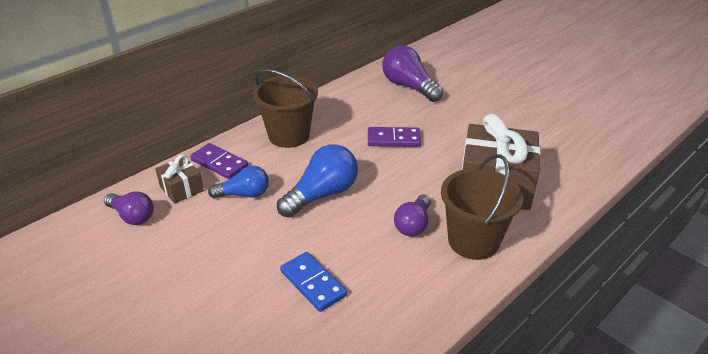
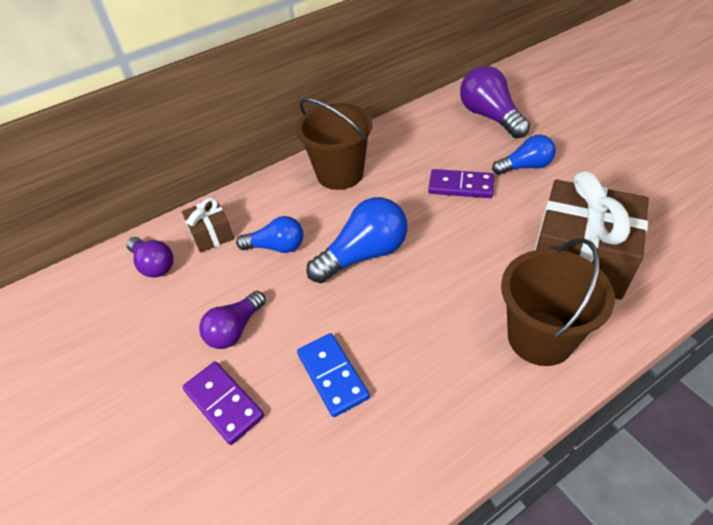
camera: 15 degrees right, 10 degrees up
purple domino [190,143,248,179] -> purple domino moved to [182,361,264,445]
purple light bulb [394,194,431,236] -> purple light bulb moved to [199,291,266,349]
none -> blue light bulb [492,134,556,175]

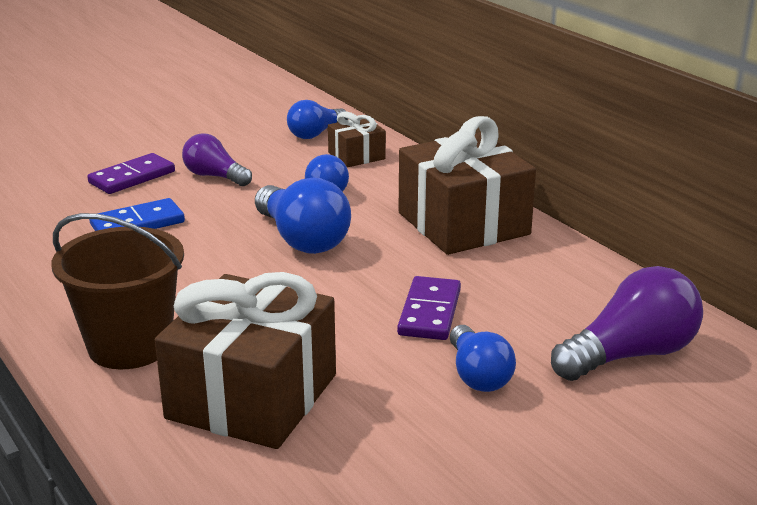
camera: 85 degrees right, 20 degrees down
purple light bulb [126,237,174,278] -> blue light bulb [287,100,348,139]
brown bucket [296,98,373,190] -> brown gift [399,116,536,255]

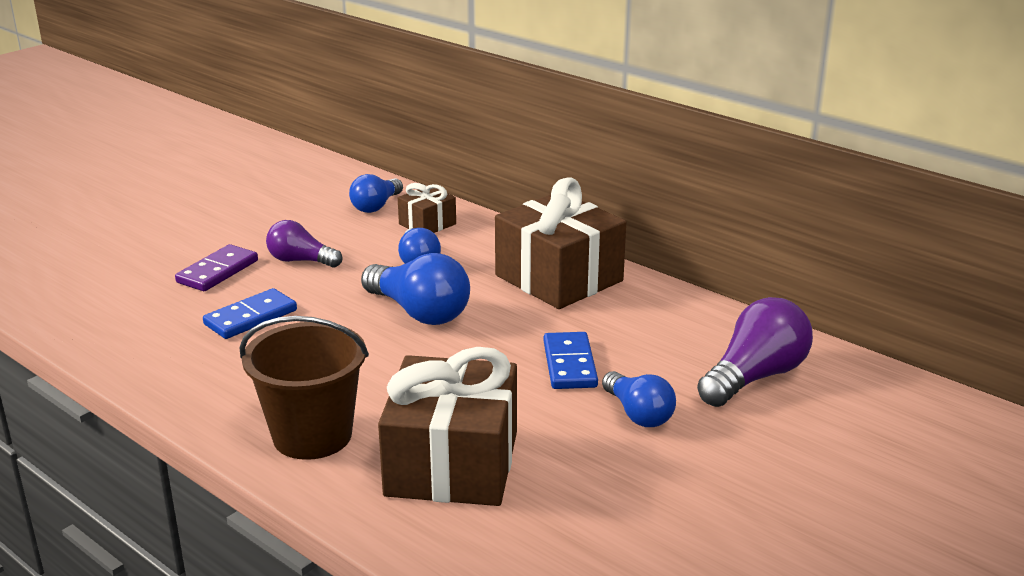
camera: 15 degrees left, 0 degrees up
purple domino [397,276,461,340] -> blue domino [543,332,598,389]

